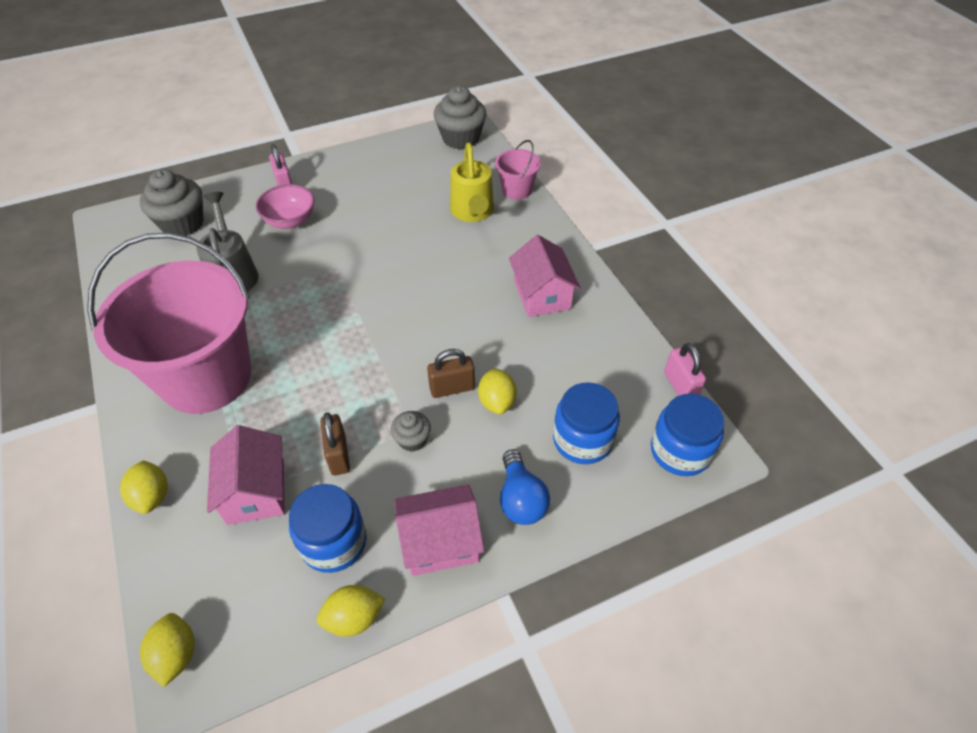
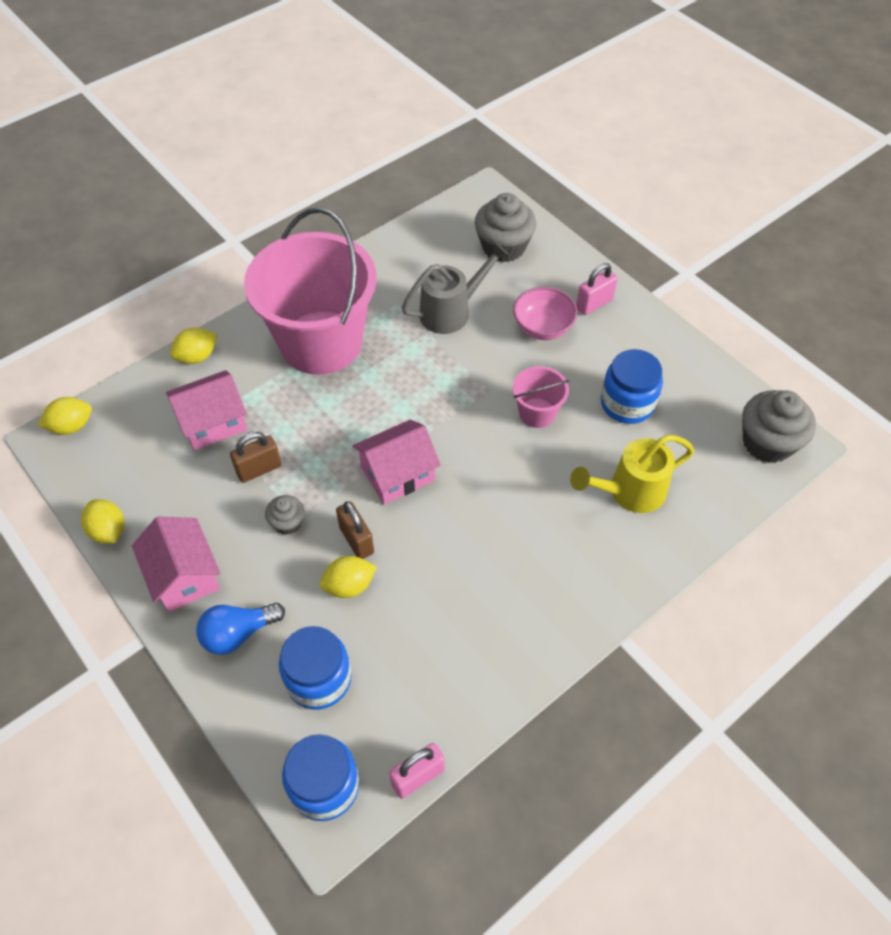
camera: 75 degrees right, 5 degrees up
blue jar [289,484,367,573] -> blue jar moved to [601,349,663,424]
pink bucket [495,140,541,200] -> pink bucket moved to [512,366,569,428]
pink house [509,235,581,317] -> pink house moved to [353,419,441,504]

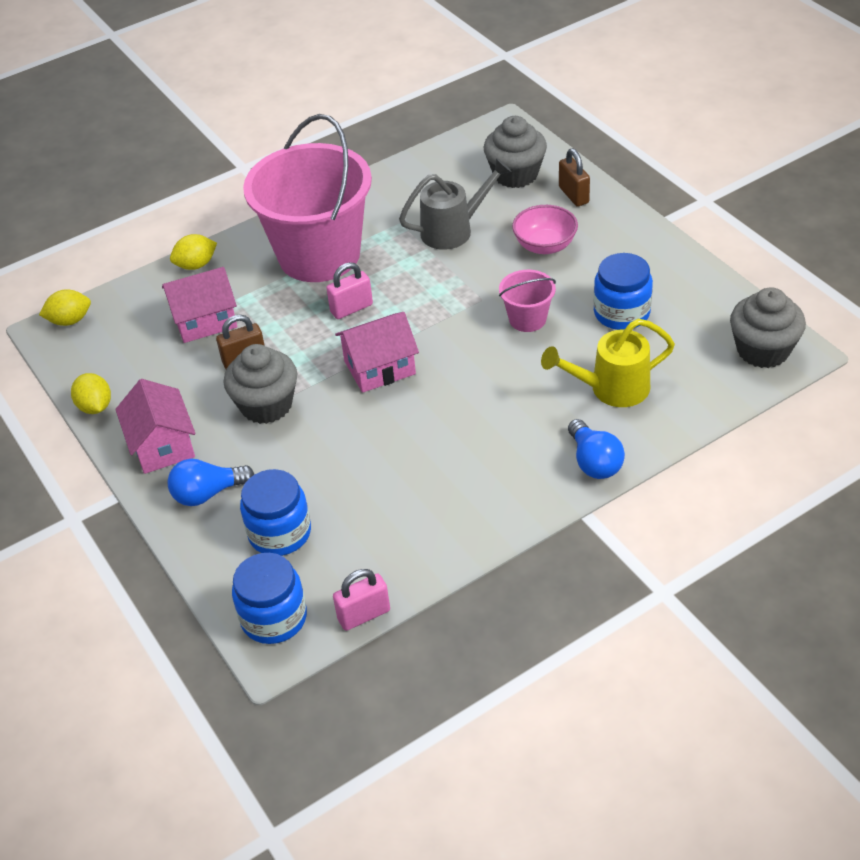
camera: 10 degrees right, 10 degrees down
grey cupcake [265,495,304,535] -> grey cupcake [223,344,297,424], size x1.90
yellow lemon [320,556,377,598] -> none
brown padlock [336,501,374,559] -> brown padlock moved to [559,148,590,207]
pink padlock [576,263,618,315] -> pink padlock moved to [326,262,373,319]
none -> blue light bulb [568,419,625,479]

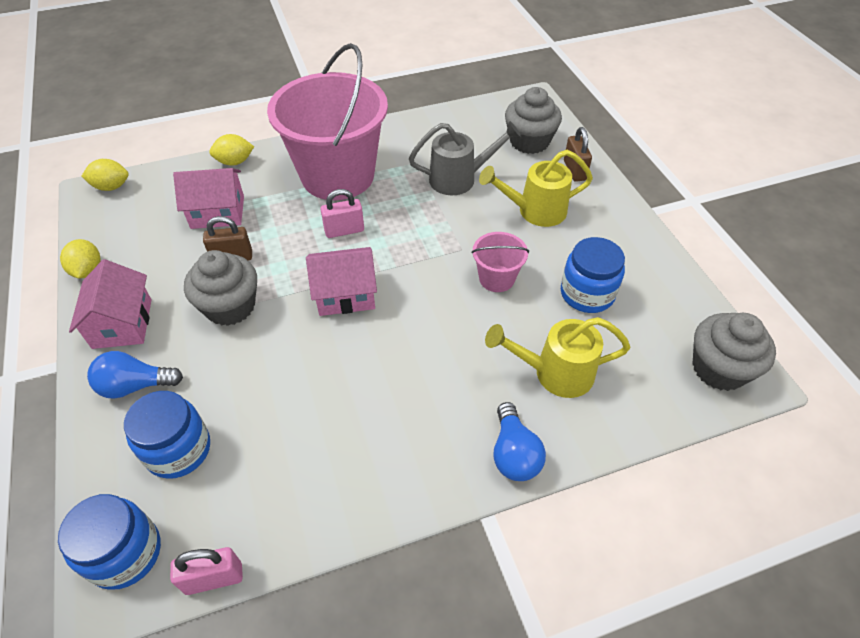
camera: 10 degrees right, 5 degrees up
pink bowl [512,205,578,254] -> yellow watering can [479,150,593,227]

